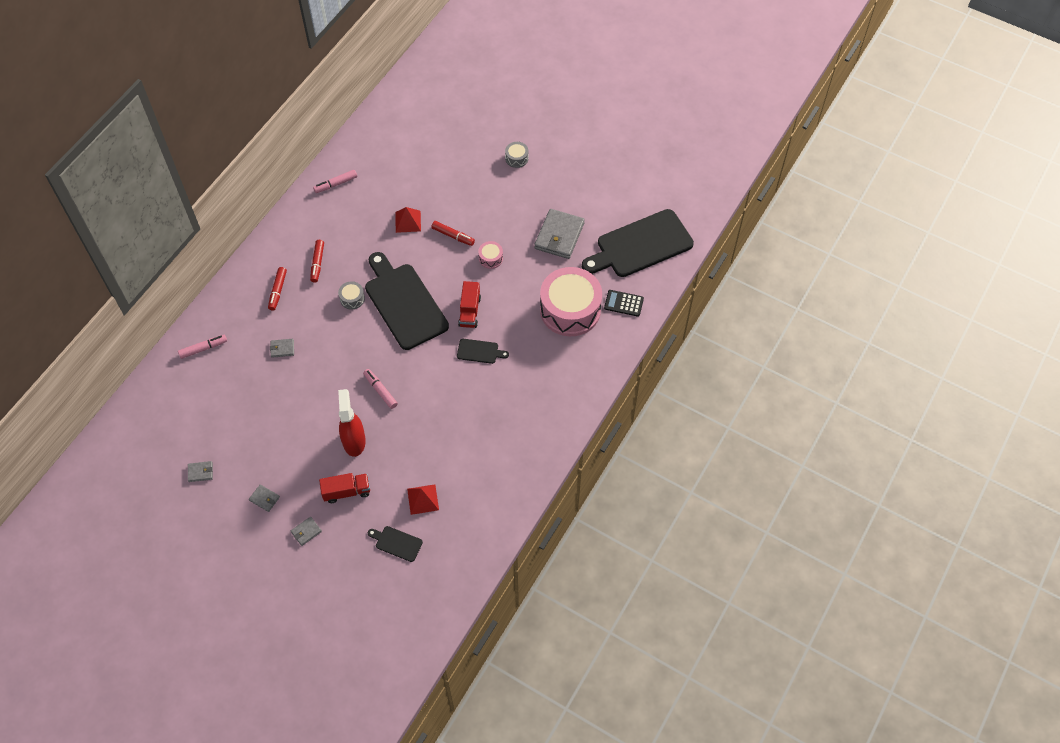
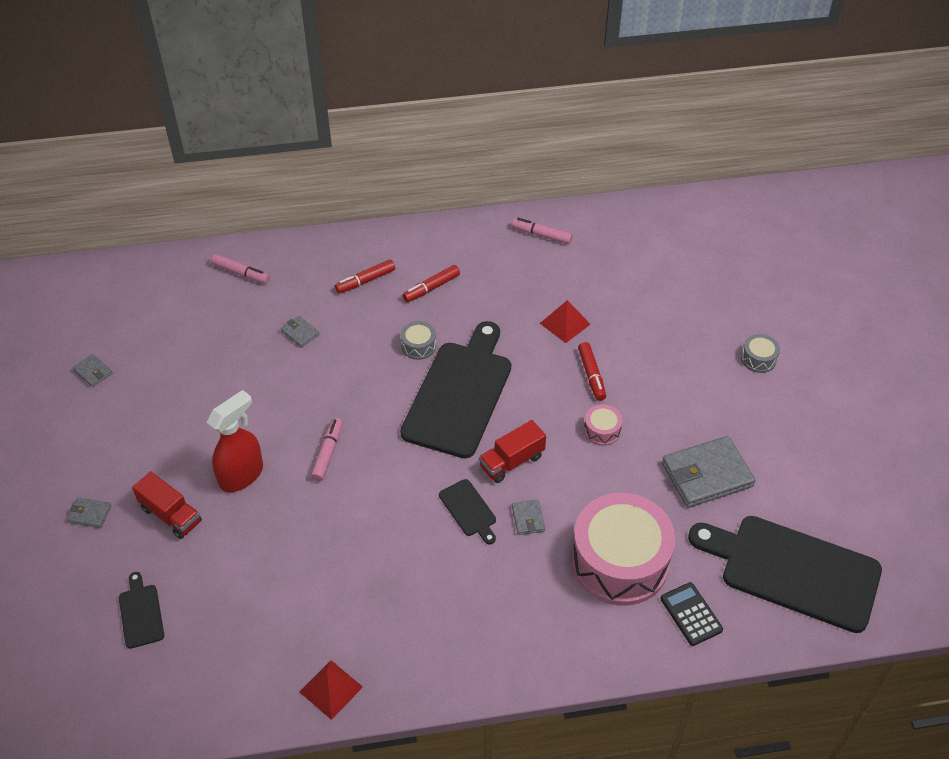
camera: 50 degrees right, 10 degrees down
grey wallet [249,484,280,512] -> grey wallet moved to [512,499,545,535]
red pyramid [407,484,439,515] -> red pyramid moved to [299,660,363,720]

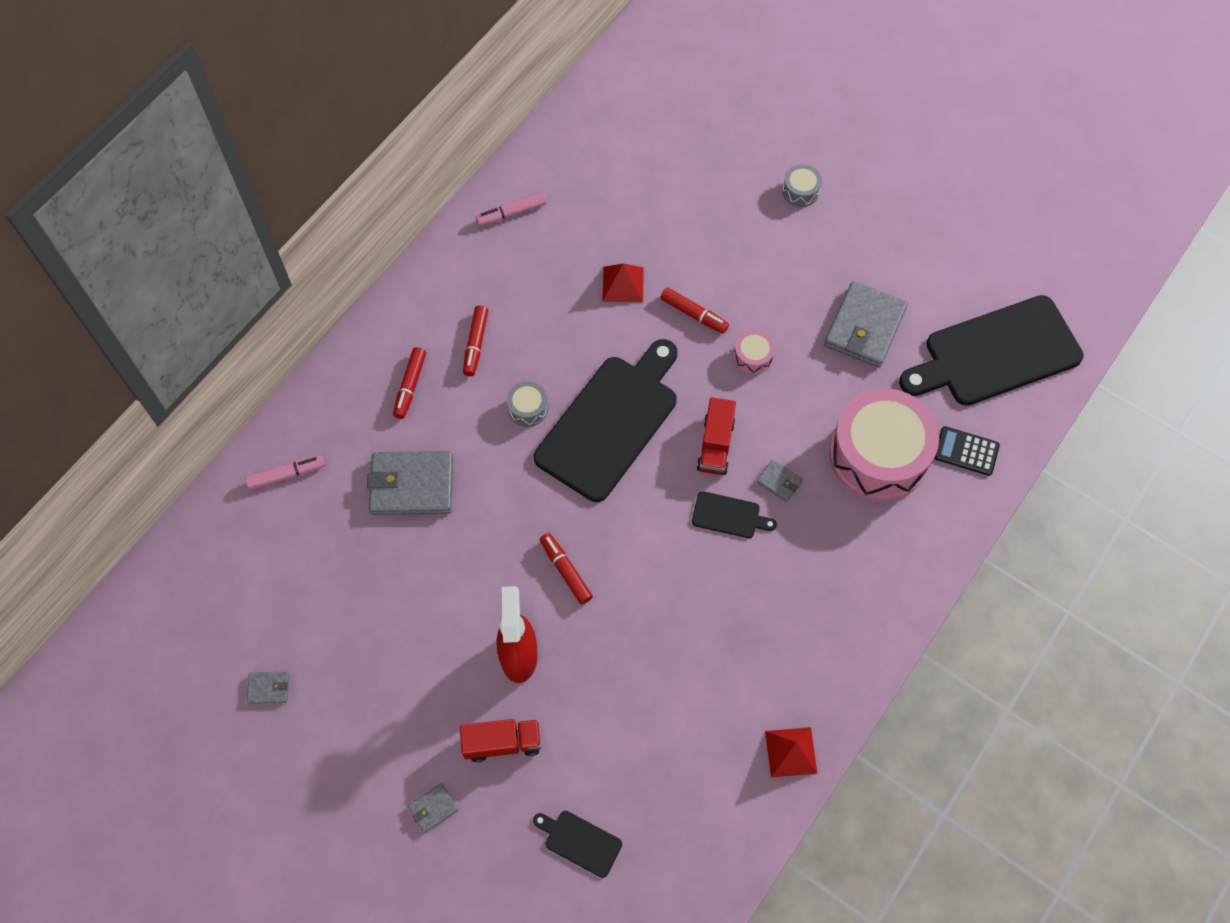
camera: 45 degrees left, 15 degrees up
grey wallet [281,316,319,348] -> grey wallet [367,451,453,515], size x2.18
pink marker [311,418,342,482] -> red marker [540,533,593,605]
black cutting board [400,321,511,458] -> black cutting board turned 60 degrees clockwise [534,339,677,502]

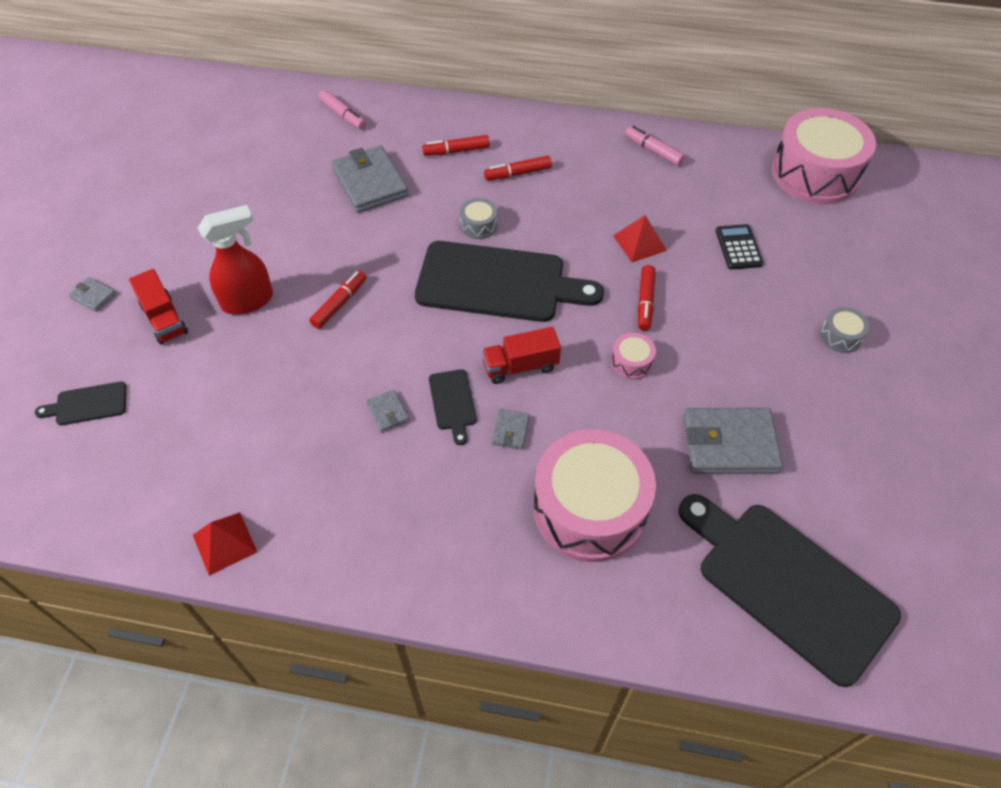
camera: 65 degrees right, 10 degrees down
grey wallet [247,671,289,704] -> grey wallet moved to [366,390,409,433]
black cutting board [533,811,622,878] -> black cutting board turned 105 degrees counterclockwise [35,382,126,425]
black calculator [934,426,1000,476] -> black calculator moved to [716,224,763,270]
none -> pink drum [772,108,876,204]

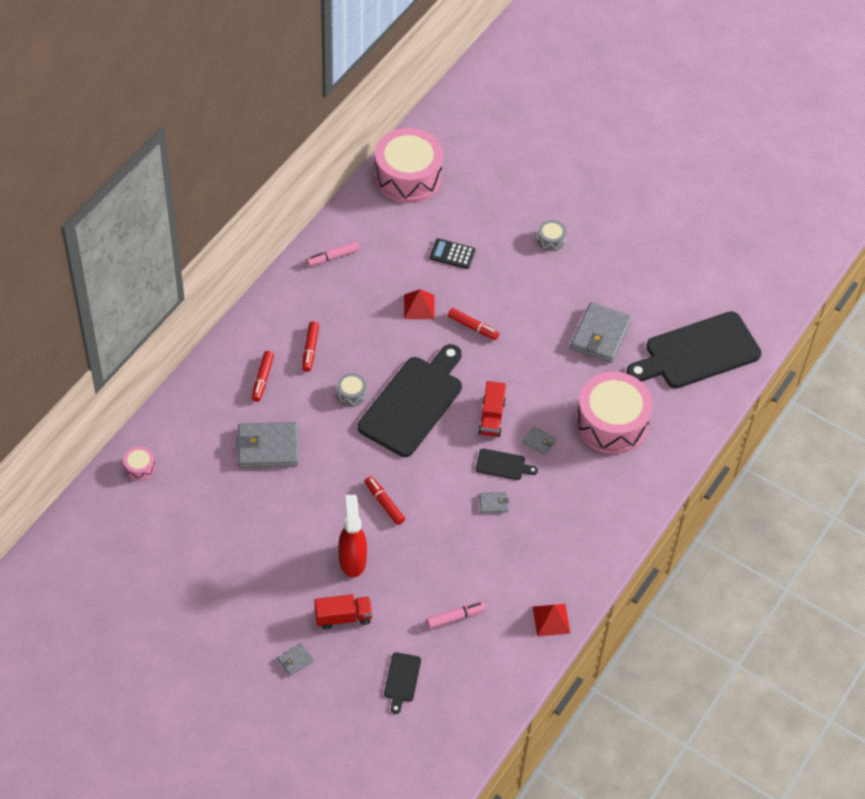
camera: 70 degrees left, 0 degrees up
pink marker [319,90,366,130] -> pink marker moved to [426,601,486,629]
pink drum [611,333,656,380] -> pink drum moved to [123,446,155,481]

